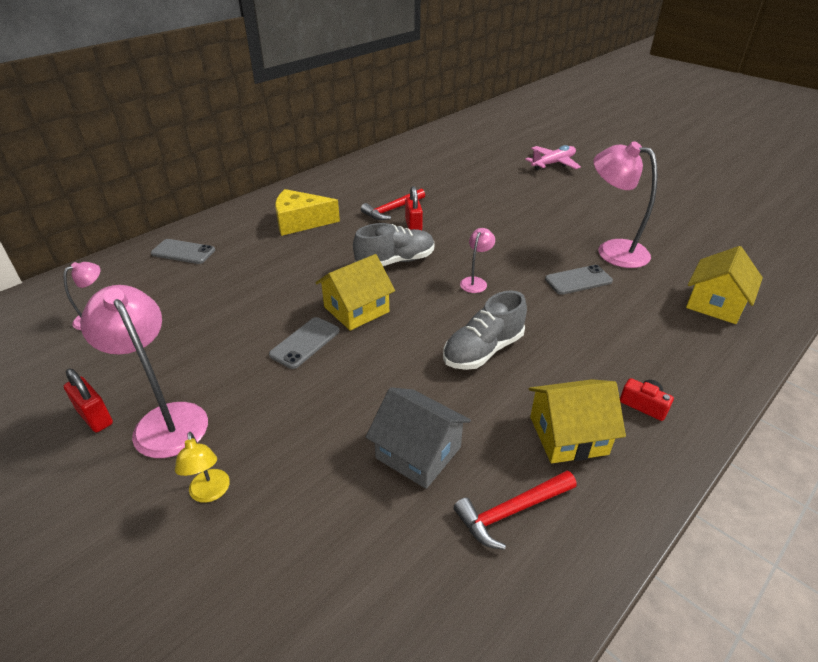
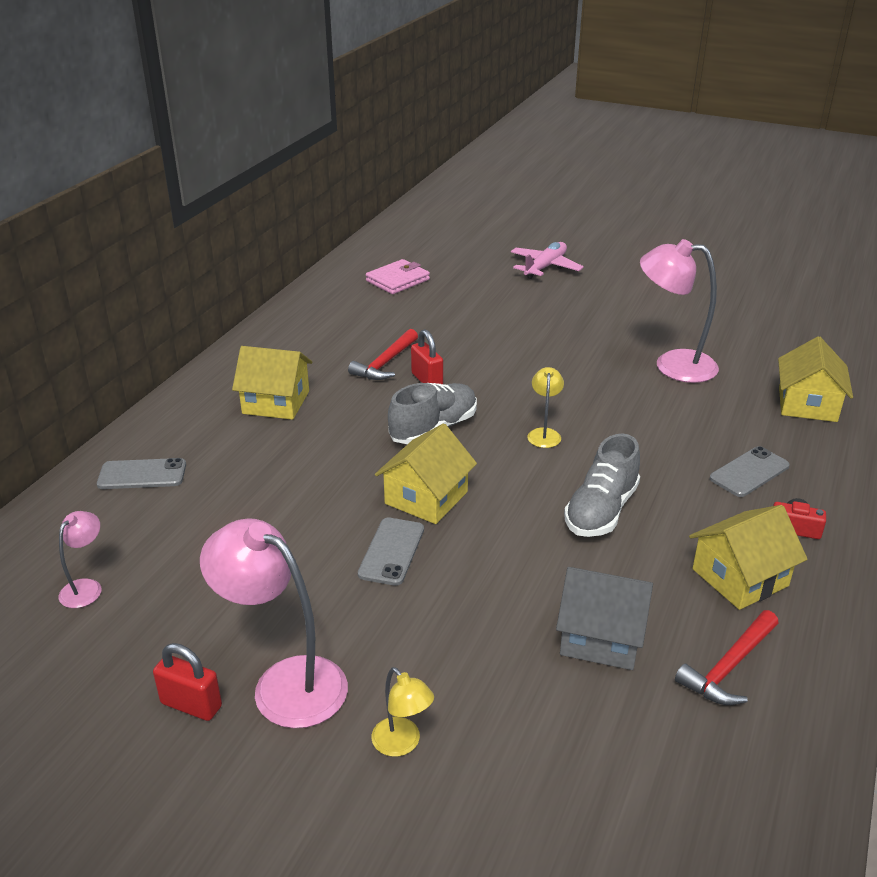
camera: 20 degrees left, 5 degrees down
yellow cheese [275,189,340,236] -> yellow house [232,346,312,420]
pink lamp [460,228,495,293] -> yellow lamp [527,367,564,448]
grey phone [545,265,613,295] -> grey phone moved to [710,446,790,497]
none -> pink wallet [366,259,430,294]

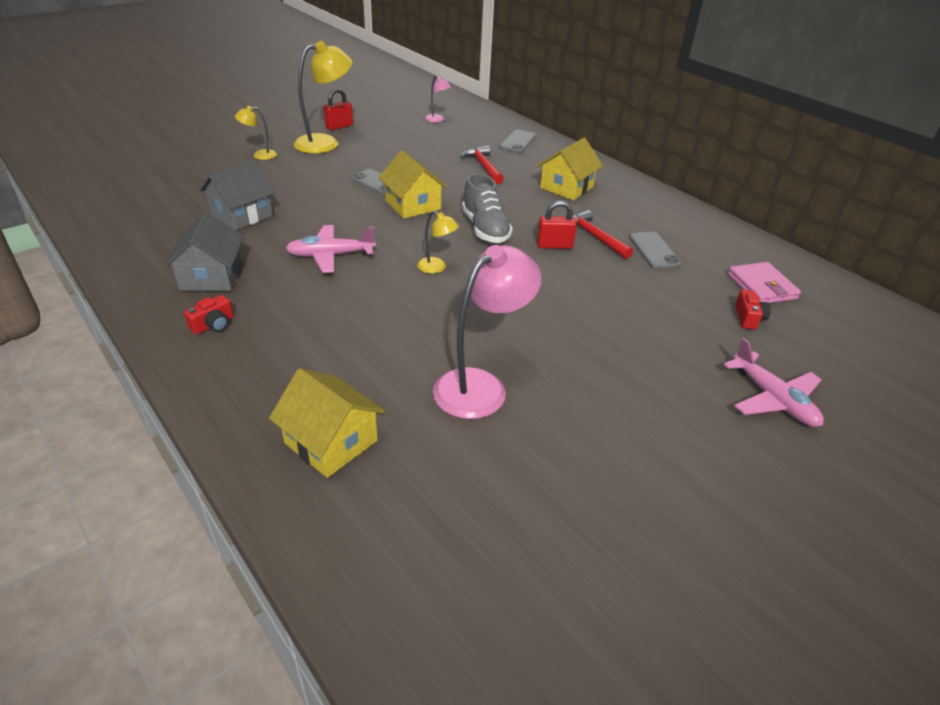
camera: 115 degrees right, 5 degrees up
pink lamp [200,518,348,728] -> yellow lamp [294,41,352,154]
grey shoe [564,434,640,537] -> pink plane [285,225,376,273]
red hammer [675,610,779,705] -> red hammer moved to [460,145,504,184]
yellow house [689,505,808,610] -> grey house [164,212,244,291]
grey phone [710,446,790,497] -> grey phone moved to [629,232,681,269]
none -> red camera [735,290,771,330]

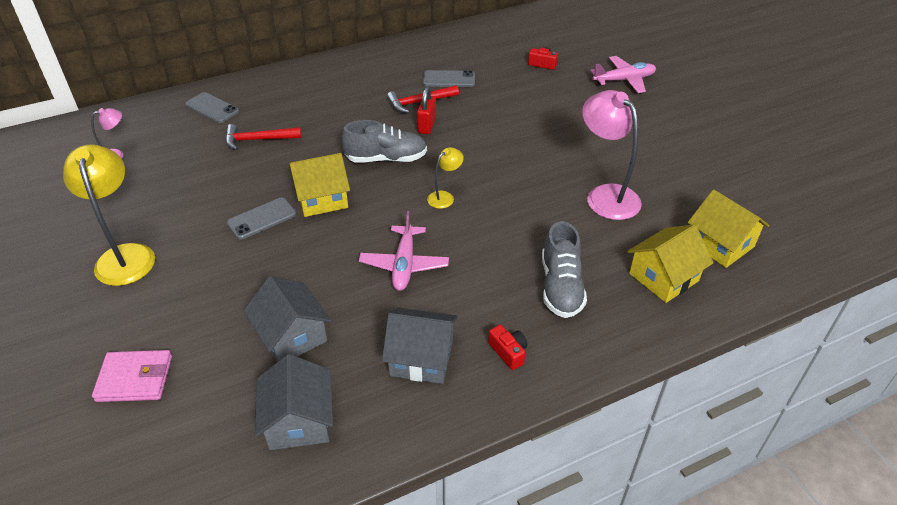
camera: 75 degrees left, 5 degrees up
yellow lamp [235,106,277,160] -> none
red padlock [323,88,353,130] -> none
yellow house [537,138,603,200] -> yellow house moved to [688,189,770,268]
pink wallet [728,262,801,303] -> pink wallet moved to [92,350,172,402]
none -> grey house [255,354,333,450]
none -> grey shoe [542,221,587,318]

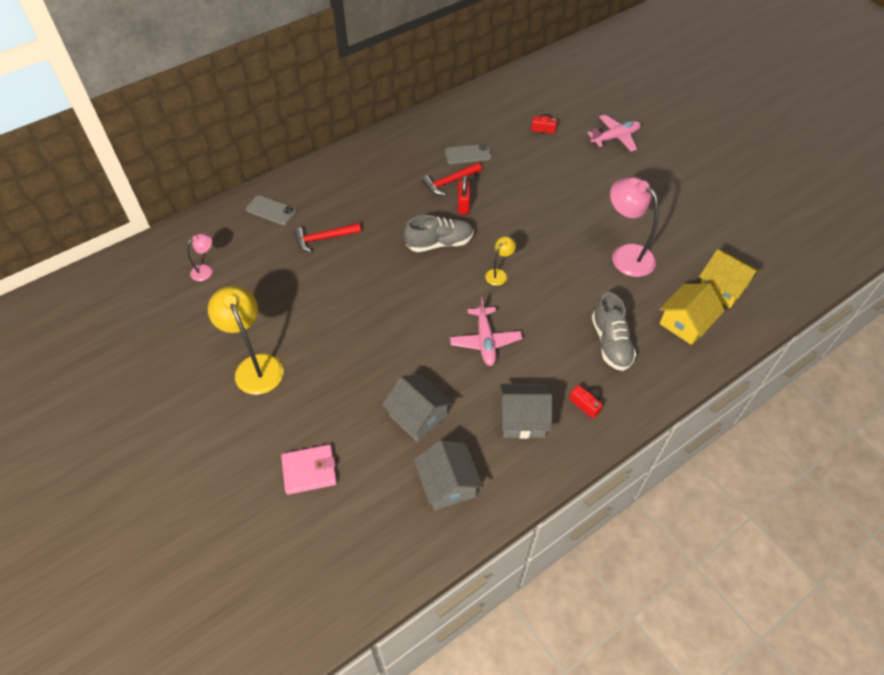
camera: 10 degrees left, 10 degrees up
grey phone [227,198,296,240] -> none
yellow house [289,153,350,217] -> none

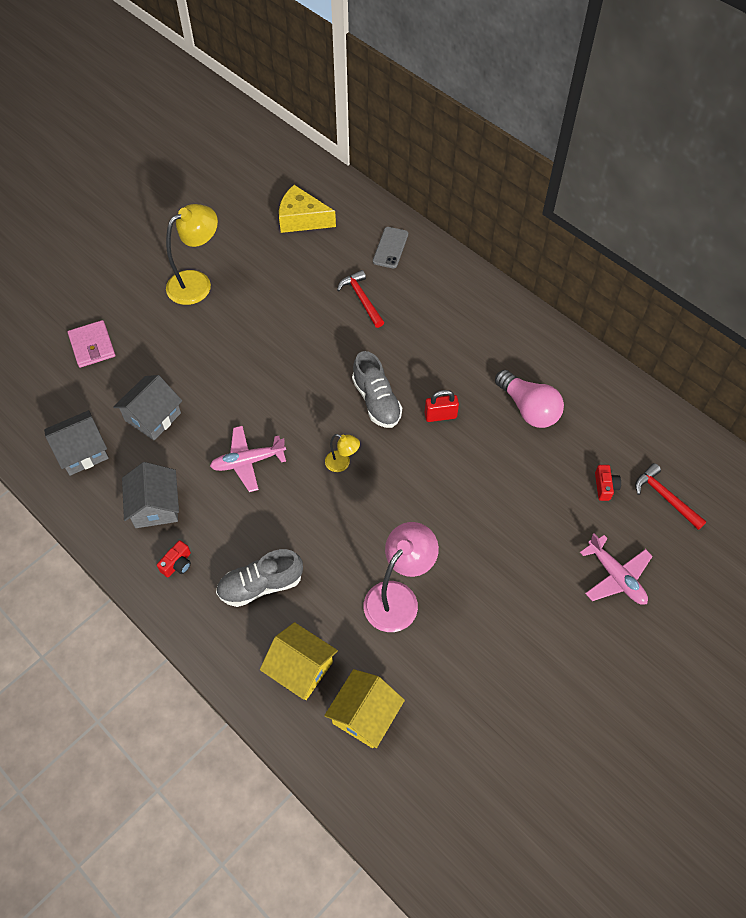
camera: 80 degrees right, 5 degrees up
pink lamp [187,234,212,281] -> yellow cheese [279,185,336,233]
red hammer [422,162,482,195] -> red hammer moved to [635,463,707,530]
grey phone [445,144,492,164] -> pink light bulb [495,370,564,428]

